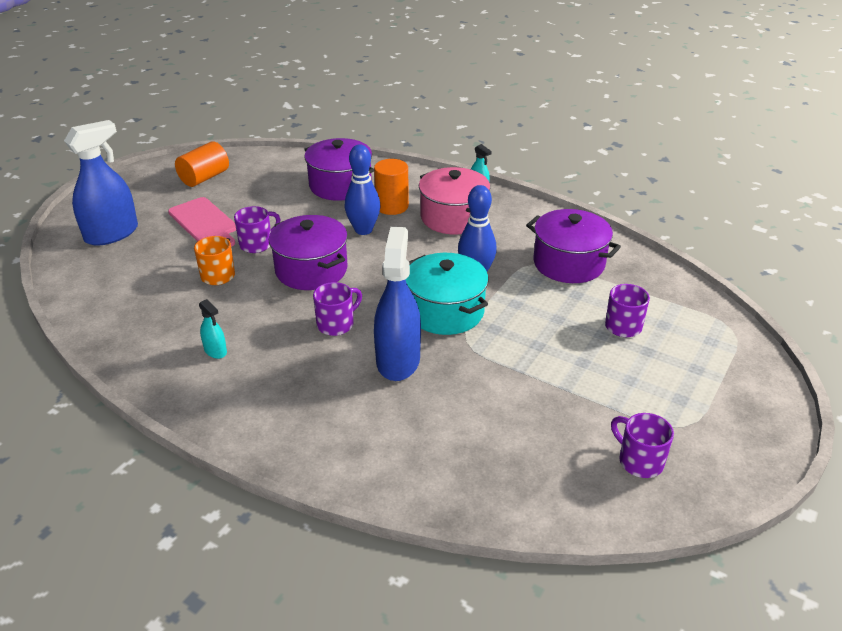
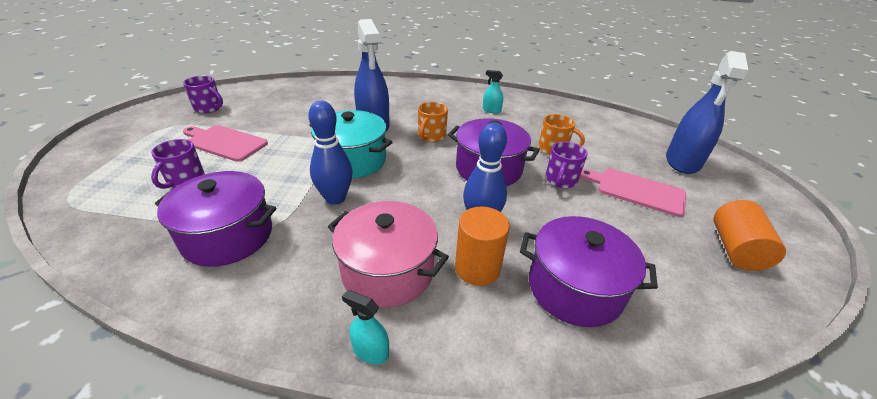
camera: 155 degrees right, 0 degrees up
purple mug [313,282,362,336] -> orange mug [418,102,448,142]
none -> pink cutting board [183,125,268,162]

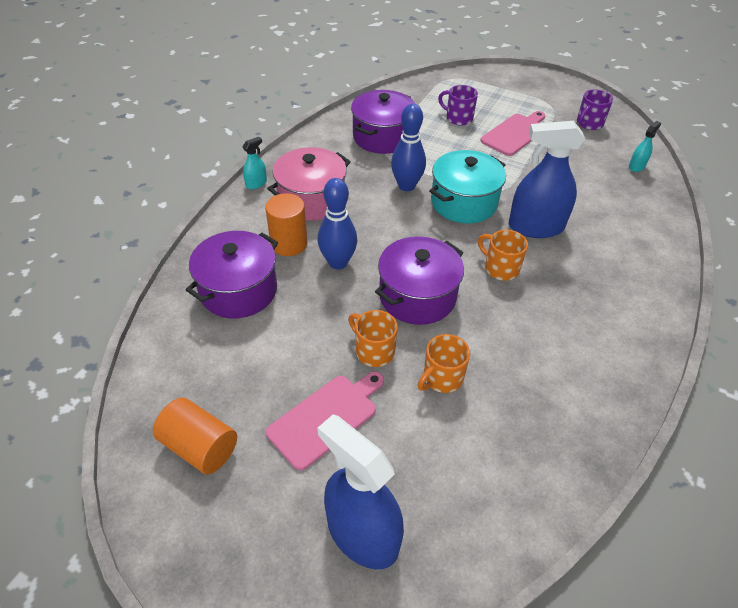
camera: 110 degrees right, 10 degrees up
turquoise spray bottle [483,70,503,114] -> turquoise spray bottle moved to [629,121,661,172]
purple mug [545,142,588,188] -> orange mug [348,310,398,367]

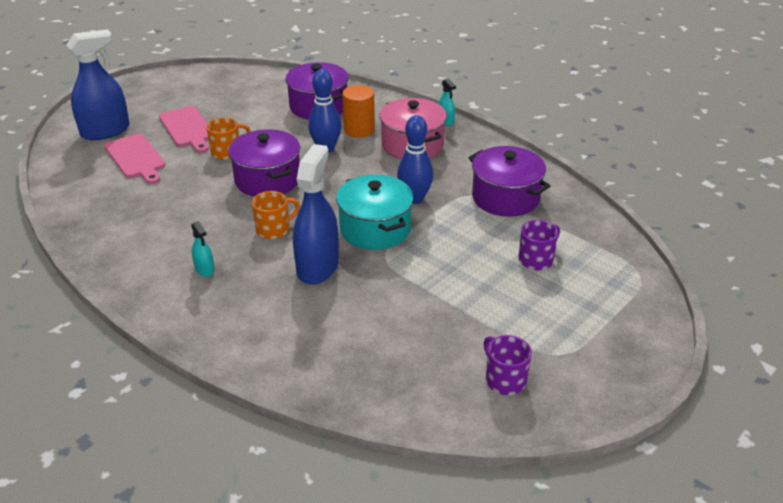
camera: 105 degrees right, 10 degrees down
orange cylinder [153,398,237,474] -> none
orange mug [418,334,470,393] -> none
pink cutting board [480,111,545,156] -> pink cutting board moved to [104,134,165,184]
turquoise spray bottle [629,121,661,172] -> turquoise spray bottle moved to [191,221,215,277]

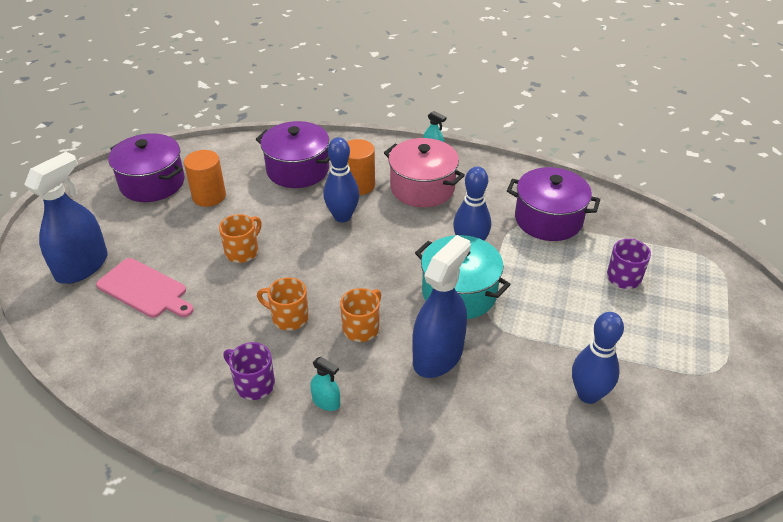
camera: 25 degrees left, 5 degrees up
pink cutting board [159,106,209,153] -> none
purple pot [228,129,300,197] -> purple pot moved to [109,133,185,202]
blue spray bottle [293,144,339,285] -> blue spray bottle turned 45 degrees clockwise [412,235,471,378]
purple mug [484,335,532,395] -> purple mug moved to [223,342,275,400]
none -> orange cylinder [184,150,226,207]
none -> orange mug [257,277,309,330]
none -> blue bowling pin [572,312,624,404]

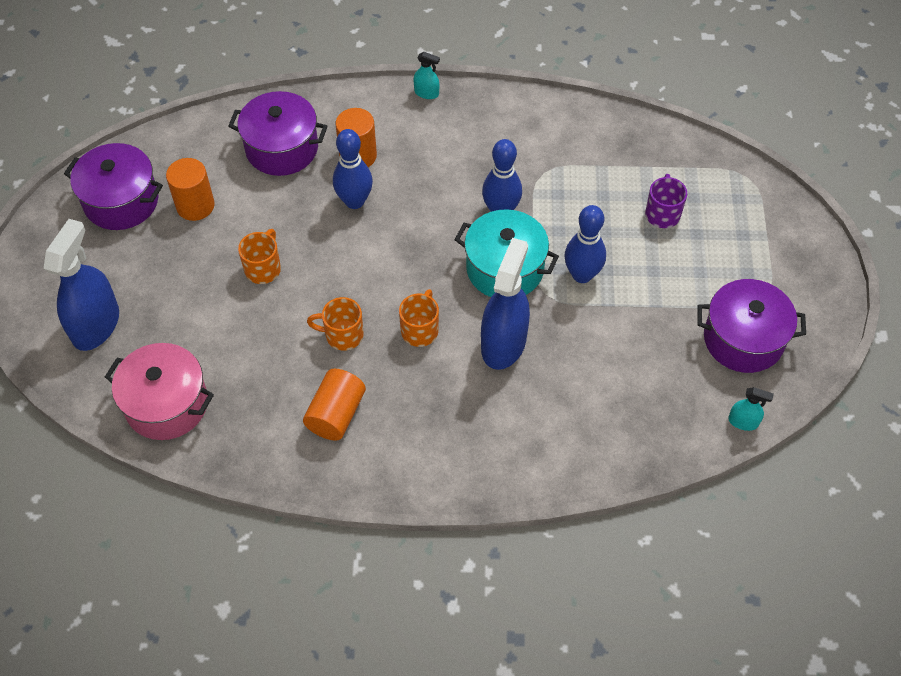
camera: 15 degrees left, 15 degrees up
pink cutting board [96,258,194,318] -> none
purple mug [223,342,275,400] -> orange cylinder [303,369,366,441]
turquoise spray bottle [310,357,340,411] -> turquoise spray bottle moved to [728,387,774,431]
pink pot [384,138,465,207] -> pink pot moved to [105,343,214,440]
purple pot [507,167,600,241] -> purple pot moved to [697,279,806,373]
blue bowling pin [572,312,624,404] -> blue bowling pin moved to [564,205,606,283]

